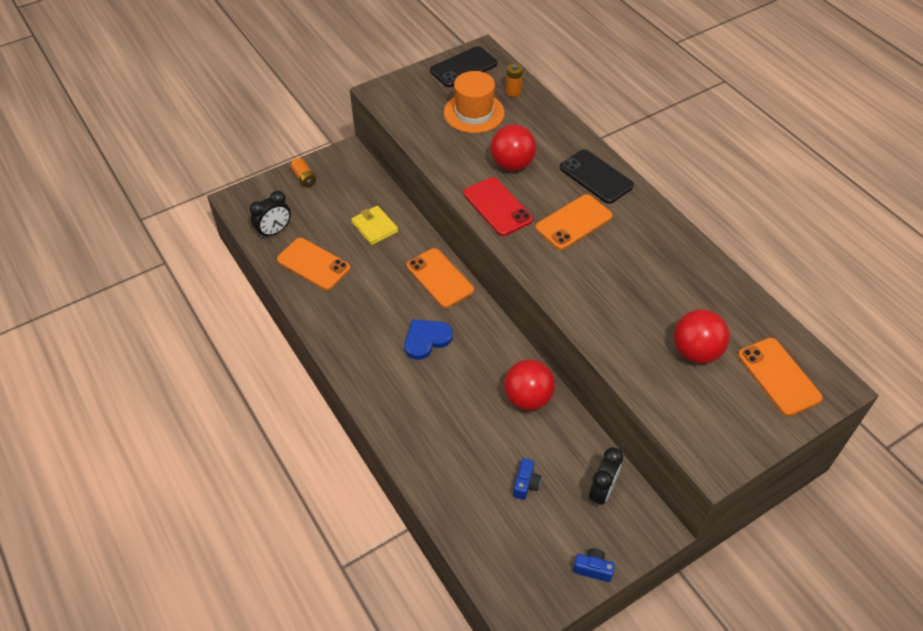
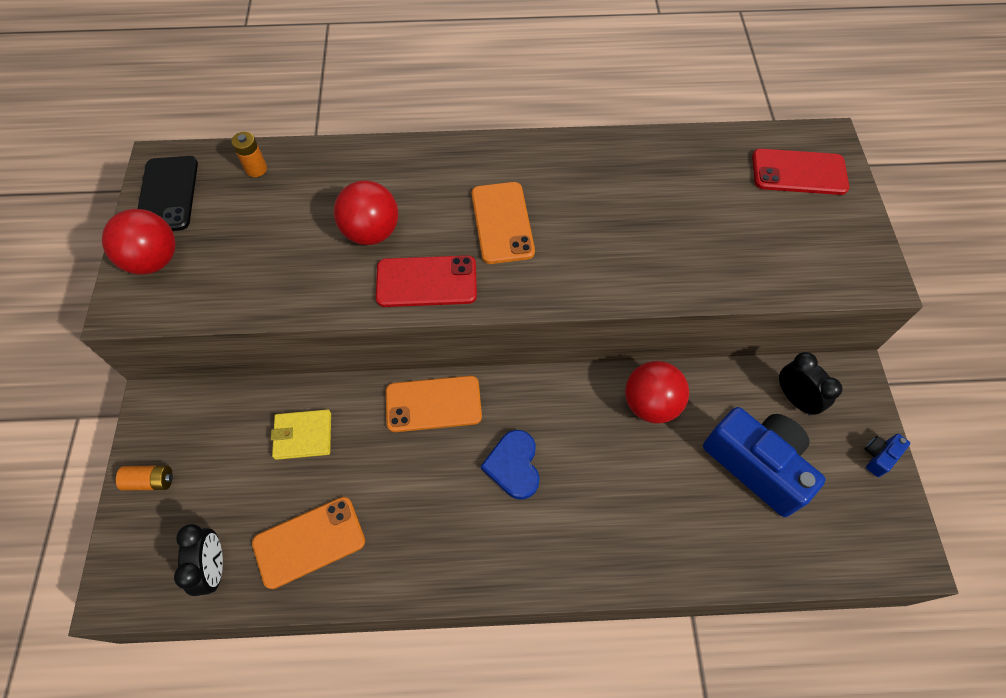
camera: 60 degrees left, 10 degrees up
orange hat [444,71,505,133] -> none
blue camera [513,458,541,500] -> blue camera [703,407,826,517], size x2.43
black phone [560,149,634,204] -> none
red ball [673,309,730,364] -> red ball moved to [102,209,176,275]
orange phone [738,338,823,416] -> red phone [752,149,849,195]

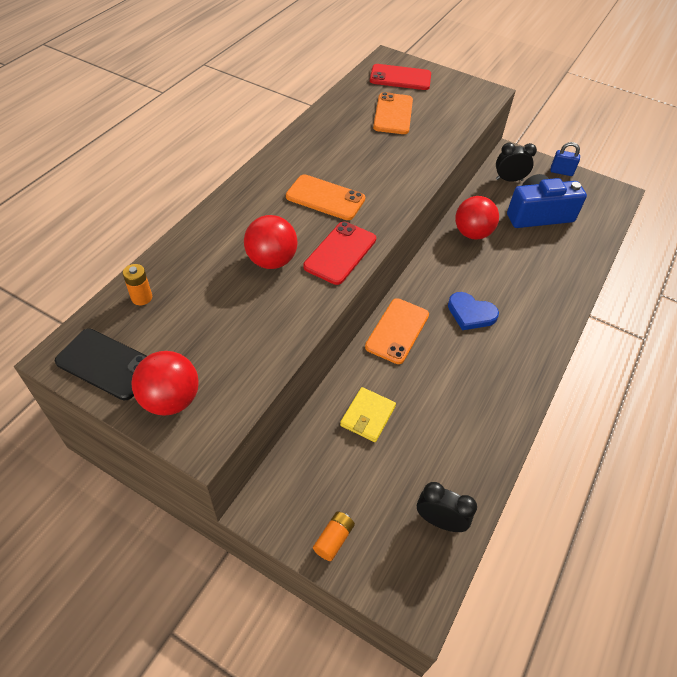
camera: 60 degrees left, 10 degrees down
orange phone [252,497,365,589] -> orange phone moved to [373,92,413,134]
red phone [752,149,849,195] -> red phone turned 60 degrees clockwise [370,64,431,90]
blue camera [865,434,910,477] -> blue padlock [551,142,580,176]

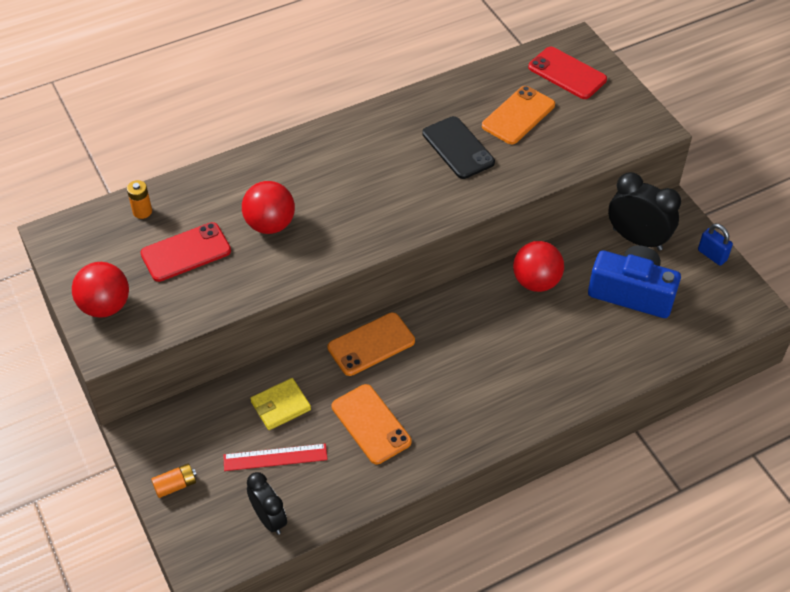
camera: 35 degrees right, 0 degrees up
black phone [55,328,147,400] -> black phone moved to [422,116,495,179]
orange phone [286,174,365,220] -> orange phone moved to [332,384,412,464]
red phone [303,222,376,285] -> red phone moved to [140,222,231,282]
blue heart [448,292,499,330] -> none
black clock [496,143,537,182] -> black clock [608,172,681,251], size x1.53
none -> red ruler [223,444,328,471]

